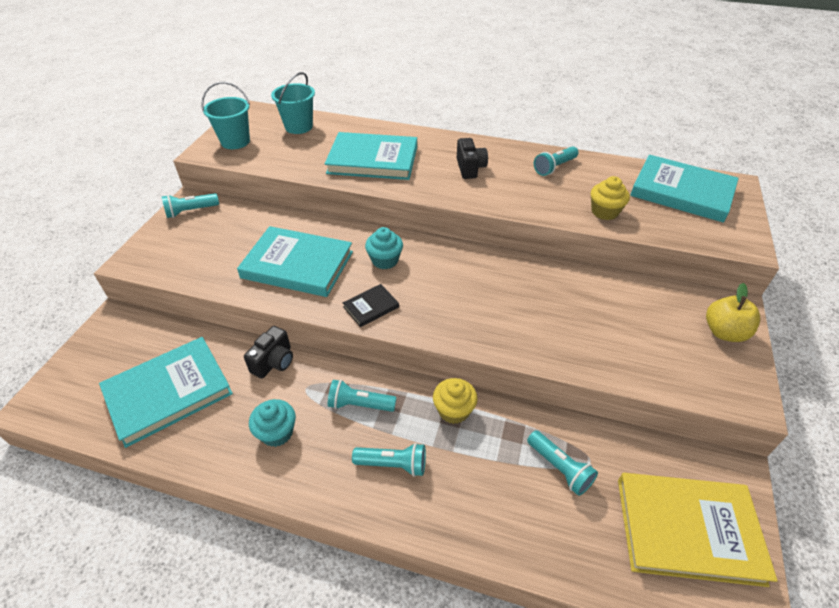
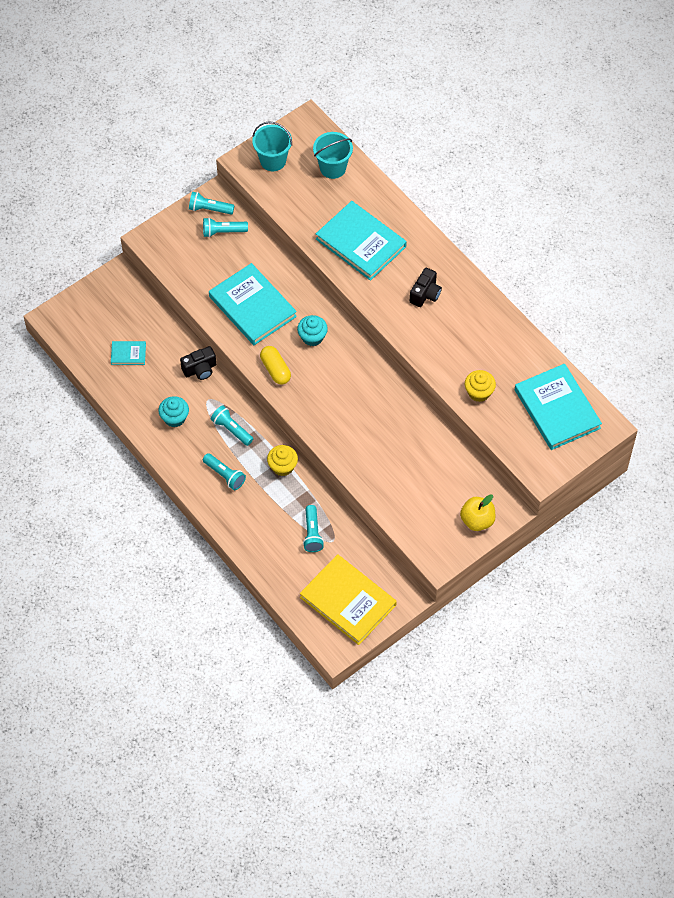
camera: 35 degrees right, 15 degrees up
turquoise book [99,337,233,448] -> turquoise book [111,341,146,365], size x0.46
black book [343,284,399,327] -> yellow capsule [260,346,291,385]
turquoise flashlight [534,146,578,176] -> turquoise flashlight moved to [203,217,248,237]

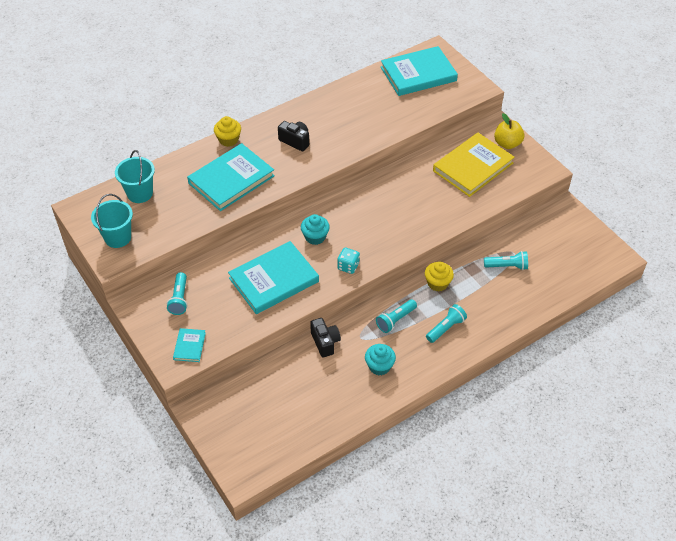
camera: 85 degrees left, 10 degrees down
turquoise book [111,341,146,365] -> turquoise book moved to [173,328,206,362]
turquoise flashlight [189,192,234,215] -> none
yellow capsule [260,346,291,385] -> turquoise dice [337,248,360,274]
yellow book [300,554,397,645] -> yellow book moved to [433,133,515,197]
yellow cupcake [465,370,496,402] -> yellow cupcake moved to [214,116,241,147]

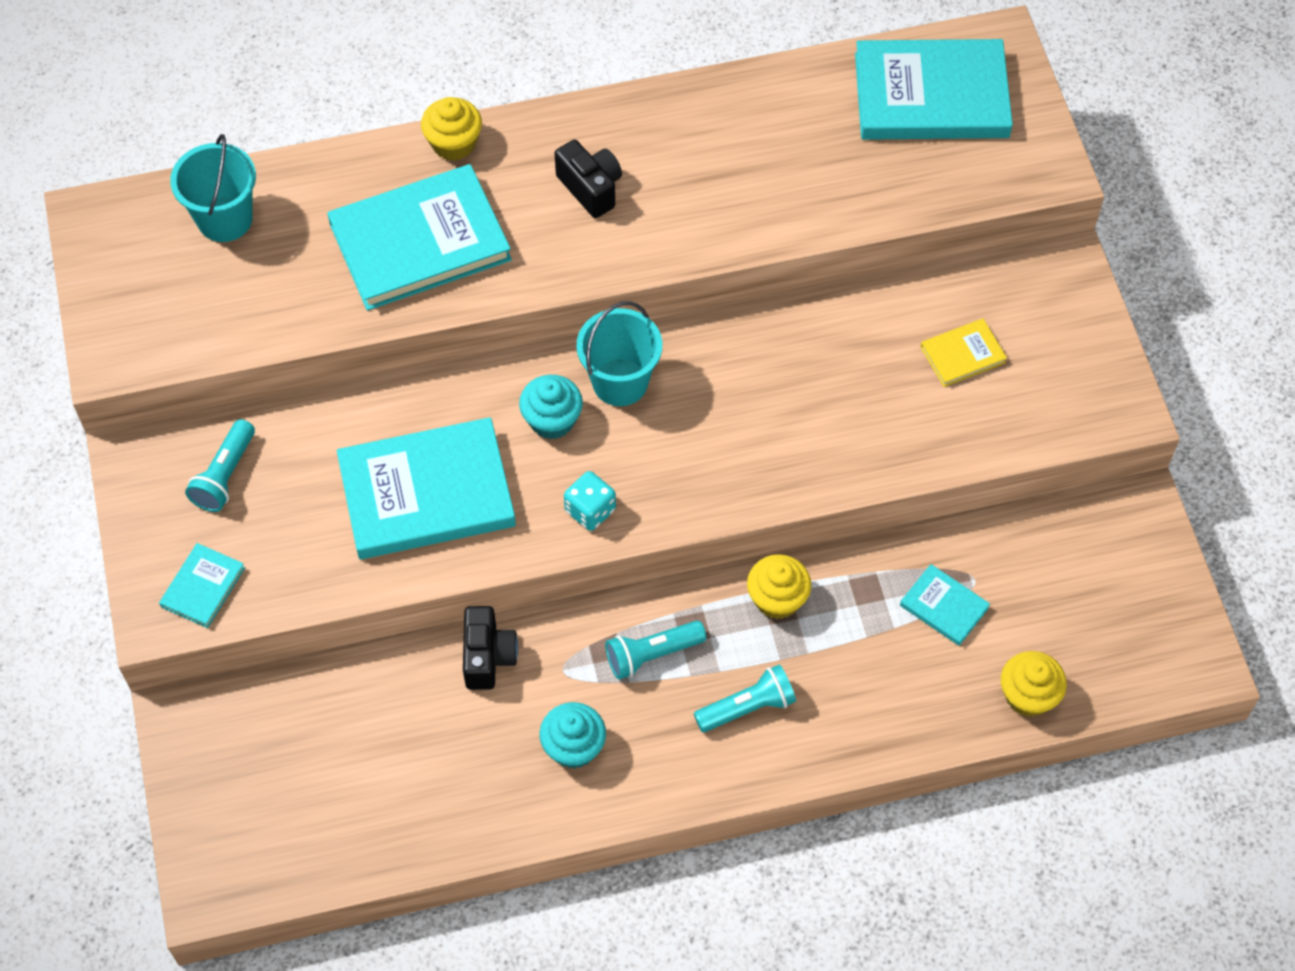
camera: 20 degrees right, 10 degrees up
turquoise bucket [91,194,133,248] -> turquoise bucket moved to [576,301,662,406]
yellow book [433,133,515,197] -> yellow book [920,318,1007,387], size x0.46
turquoise flashlight [484,251,528,270] -> turquoise book [900,564,990,646]
yellow apple [494,113,524,149] -> none
none -> yellow cupcake [1001,651,1067,717]

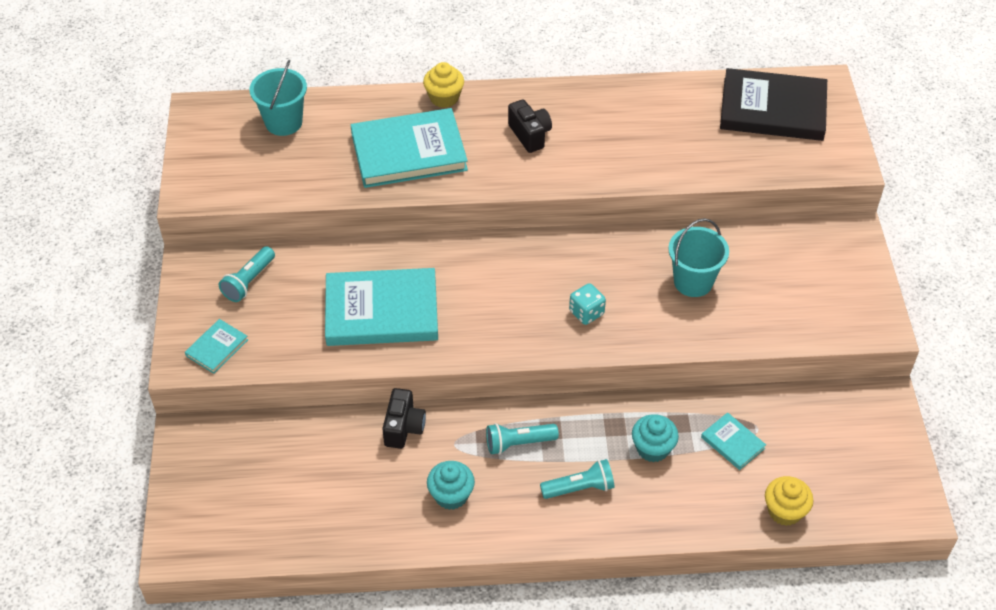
camera: 10 degrees right, 10 degrees down
turquoise cupcake [519,375,583,439] -> turquoise cupcake moved to [632,414,679,462]
turquoise dice [564,471,616,531] -> turquoise dice moved to [569,283,606,325]
turquoise bucket [576,301,662,406] -> turquoise bucket moved to [668,218,729,297]
yellow cupcake [747,554,811,619] -> none
turquoise book [855,39,1013,140] -> black book [720,68,827,141]
yellow book [920,318,1007,387] -> none

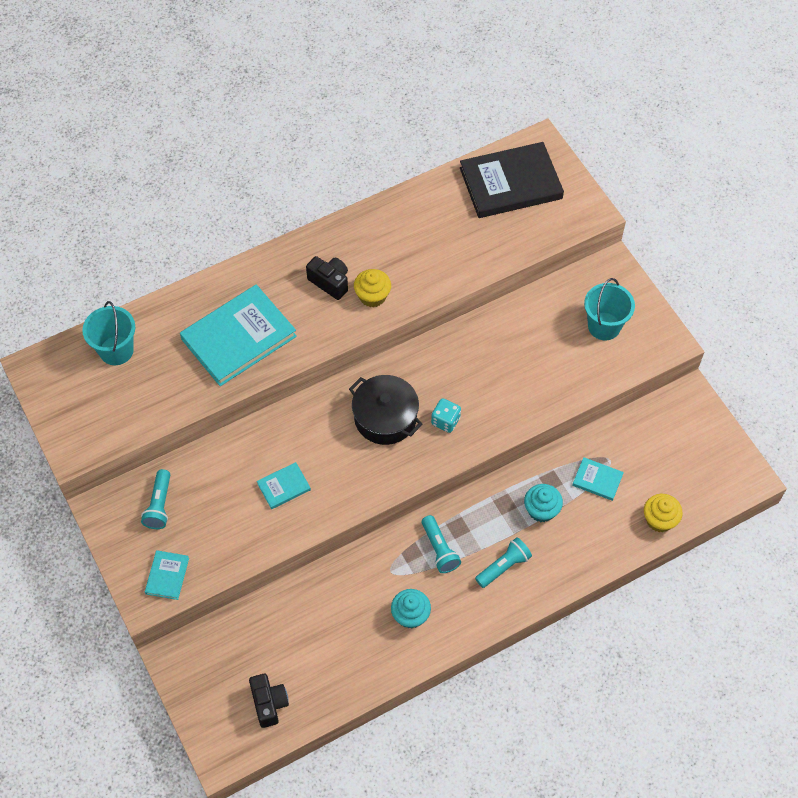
camera: 25 degrees left, 10 degrees up
turquoise book [325,268,438,346] -> turquoise book [257,462,311,509], size x0.46
black camera [382,388,426,449] -> black camera moved to [249,674,289,728]
yellow cupcake [423,62,464,108] -> yellow cupcake moved to [354,269,391,308]
turquoise flashlight [486,423,559,455] -> turquoise flashlight turned 75 degrees counterclockwise [422,515,461,573]
turquoise bucket [668,218,729,297] -> turquoise bucket moved to [584,278,635,340]
none -> black pot [349,375,422,445]

